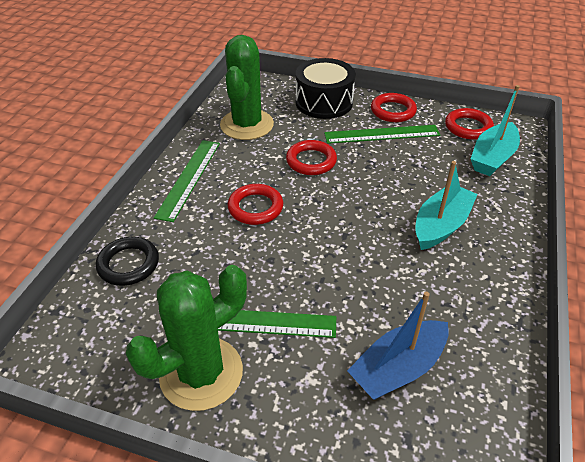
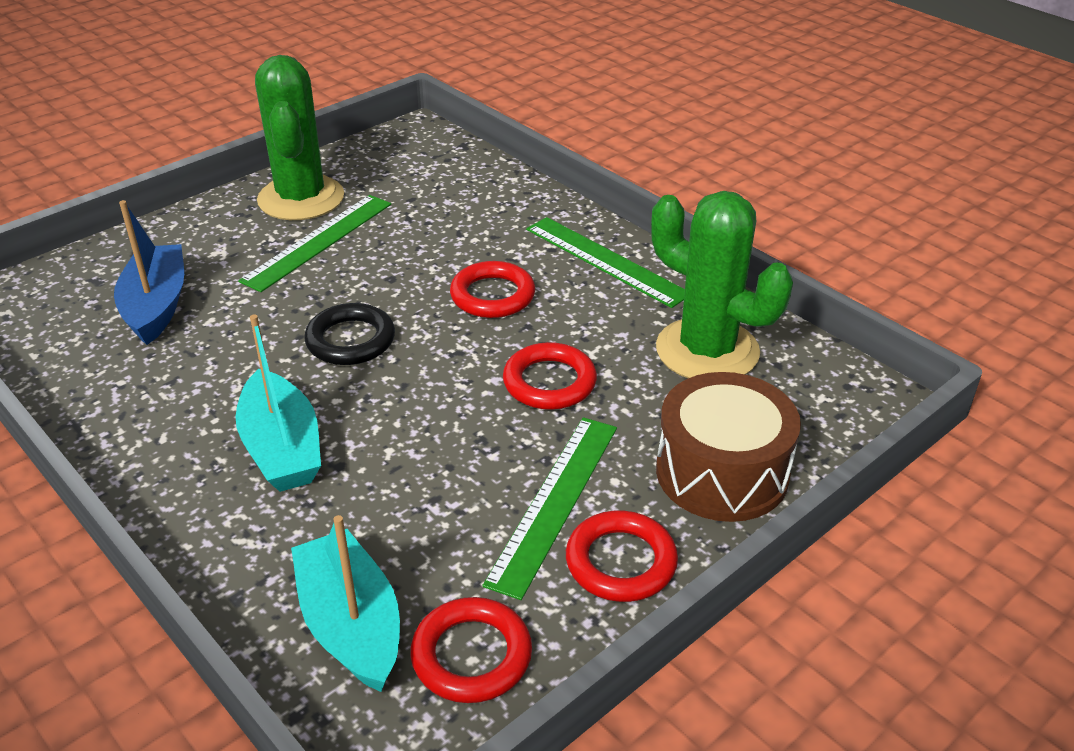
camera: 120 degrees right, 5 degrees down
black ring [96,237,159,286] -> black ring moved to [304,303,395,365]
black drum [296,58,356,119] -> brown drum [656,372,801,522]

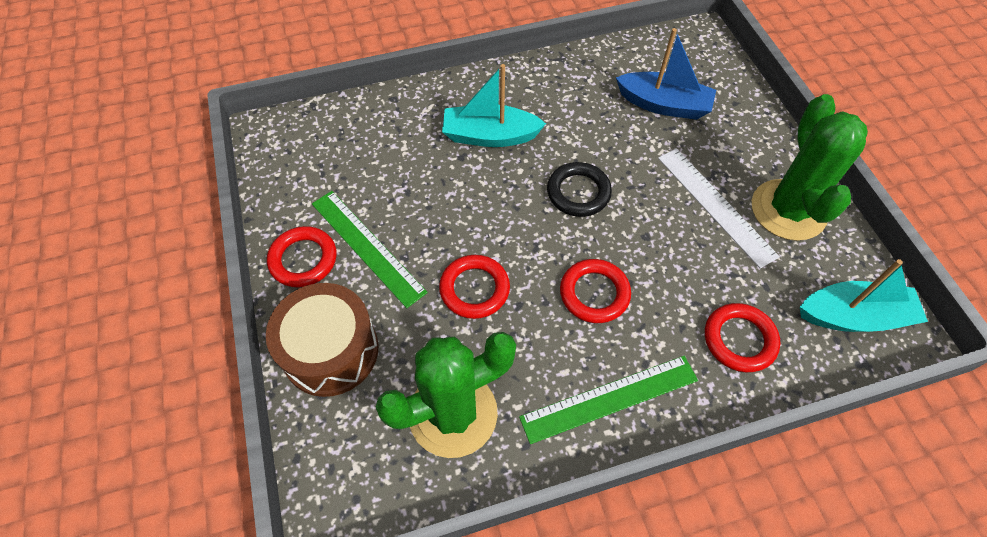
camera: 115 degrees right, 20 degrees up
green ruler [238,195,391,292] -> white ruler [658,148,780,269]
green cactus [255,55,344,220] -> green cactus turned 75 degrees clockwise [752,94,868,241]
turquoise boat [291,515,400,692] -> turquoise boat moved to [800,259,928,332]
red ring [410,597,532,703] -> red ring moved to [705,303,780,372]

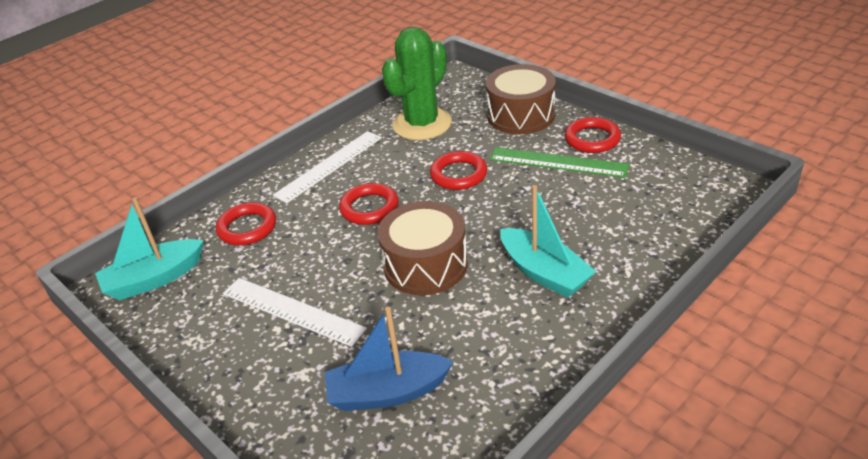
camera: 155 degrees right, 20 degrees down
turquoise boat [442,64,546,147] -> turquoise boat turned 75 degrees clockwise [500,185,596,298]
green ruler [519,356,698,444] -> white ruler [273,131,382,203]
black ring [547,162,612,217] -> brown drum [378,201,468,295]
green cactus [752,94,868,241] -> none

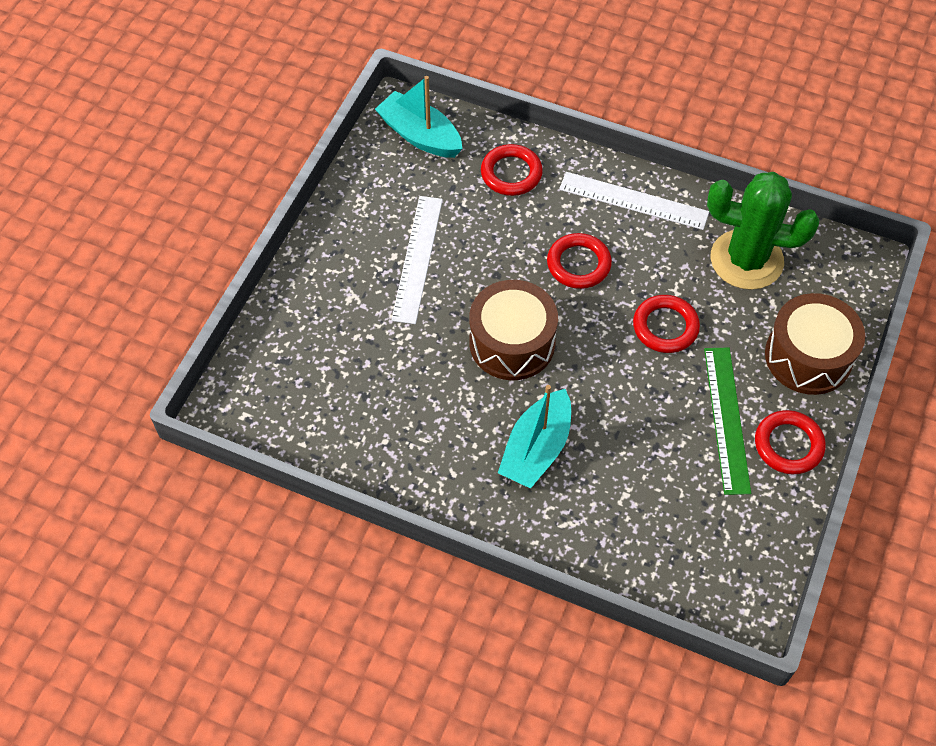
camera: 65 degrees right, 20 degrees up
blue boat [325,307,453,411] -> none

